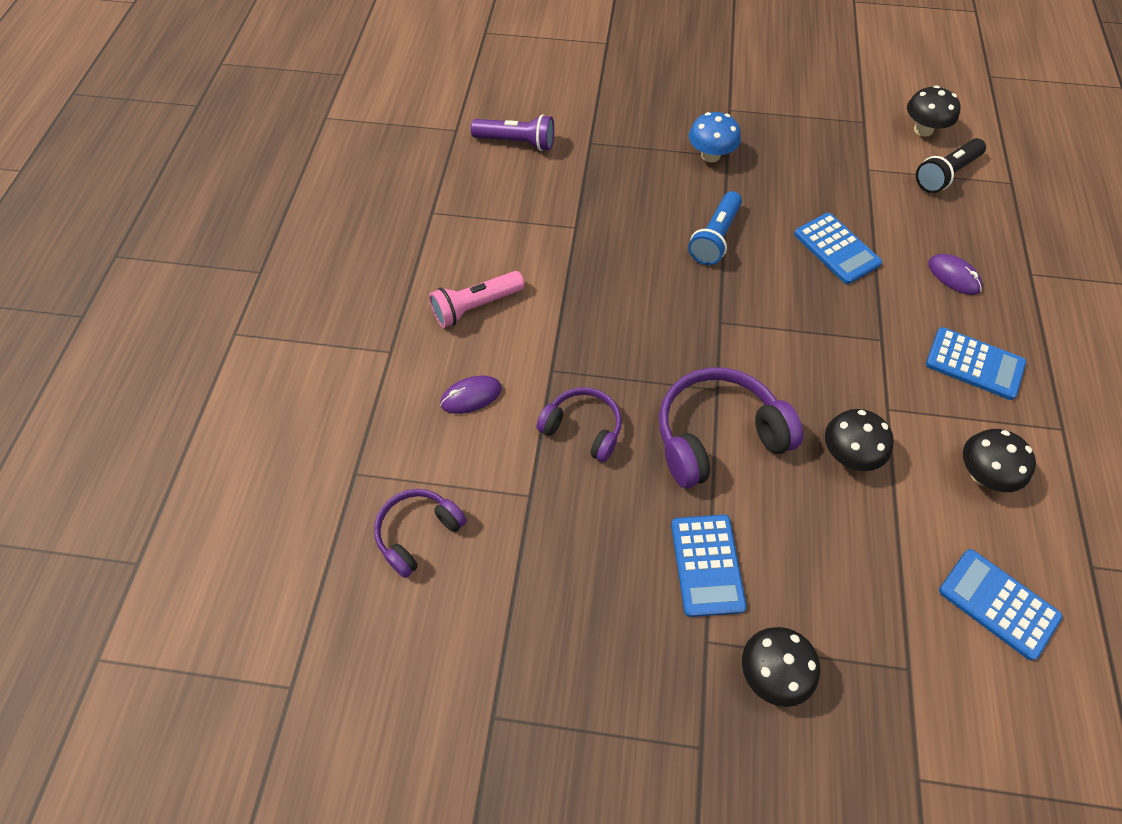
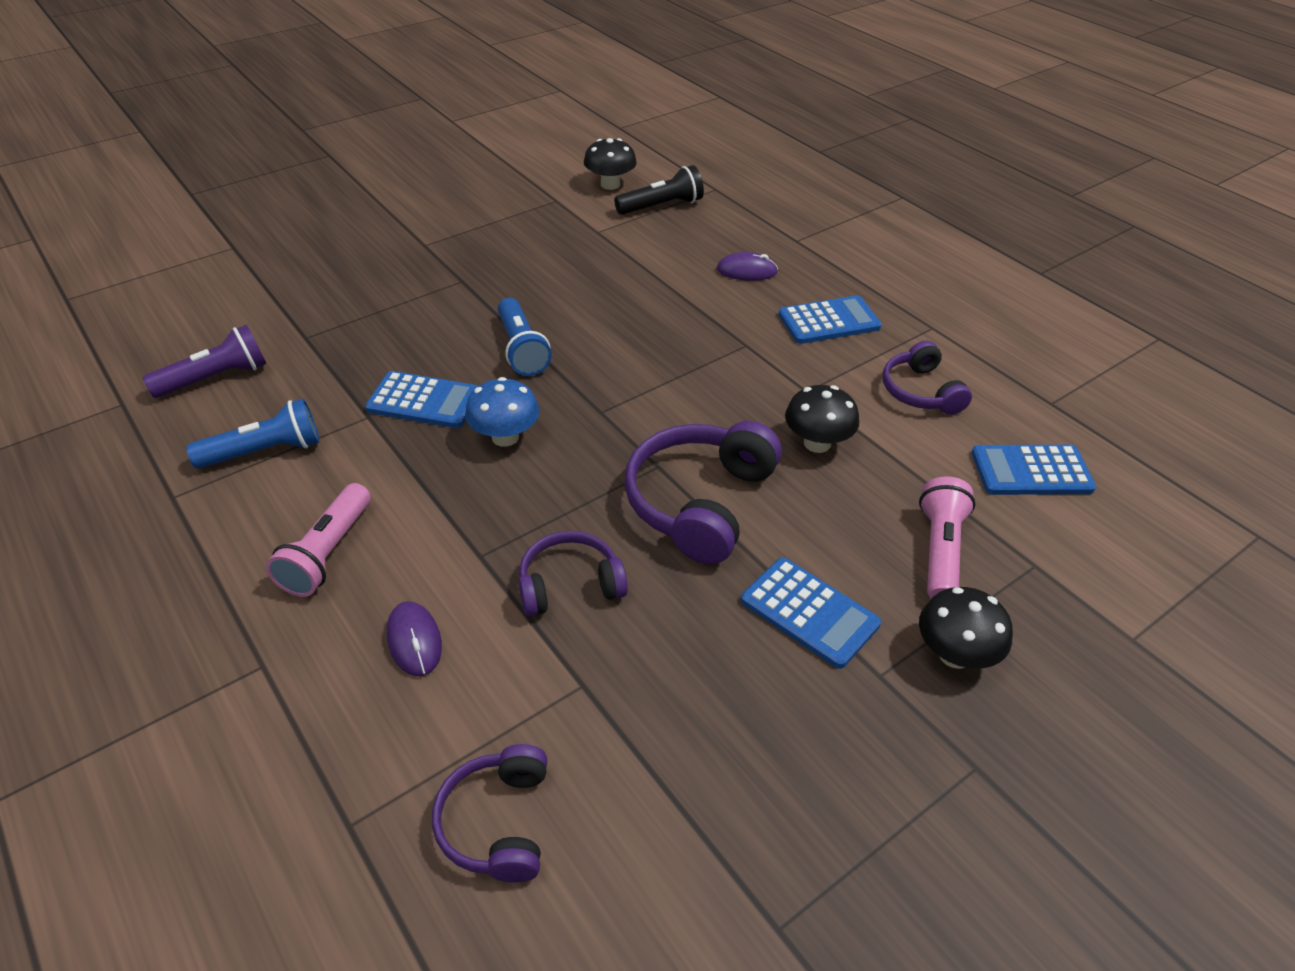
camera: 45 degrees left, 15 degrees down
purple mouse [440,376,502,414] -> purple mouse turned 45 degrees counterclockwise [387,601,442,677]
blue mushroom [689,112,741,162] -> blue mushroom moved to [465,377,540,447]
blue calculator [794,213,882,284] -> blue calculator moved to [365,371,478,428]
black flashlight [916,138,986,193] -> black flashlight turned 120 degrees counterclockwise [614,165,704,215]
black mushroom [963,429,1036,492] -> purple headphones [883,341,972,415]
none -> blue flashlight [186,398,320,469]
none -> pink flashlight [919,476,975,599]

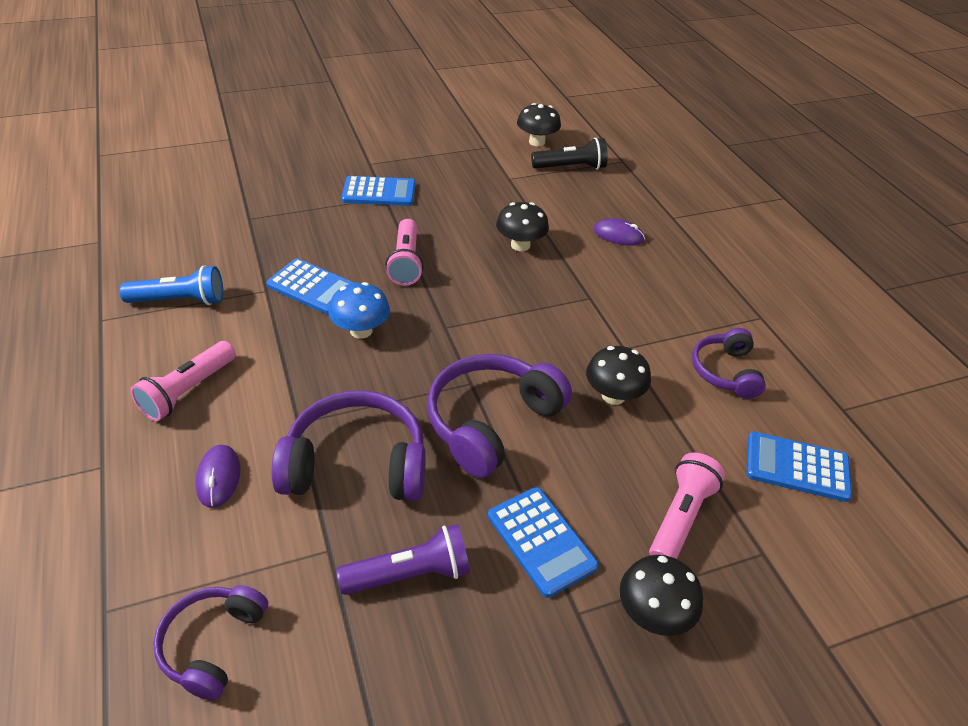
camera: 15 degrees right, 0 degrees up
purple flashlight [143,325,266,398] -> purple flashlight moved to [336,524,470,595]
blue flashlight [498,298,552,376] -> pink flashlight [385,219,424,286]
purple headphones [519,531,628,616] -> purple headphones [272,390,426,501], size x1.64
blue calculator [778,295,882,344] -> blue calculator moved to [341,176,416,206]
none -> black mushroom [496,202,549,251]

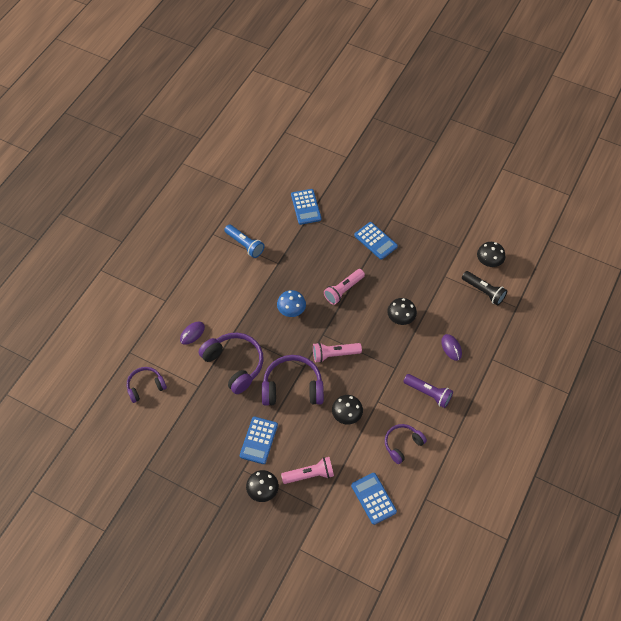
camera: 50 degrees right, 15 degrees up
pink flashlight [130,341,236,421] -> pink flashlight moved to [313,343,362,363]
blue calculator [266,258,354,315] -> blue calculator moved to [291,189,321,225]
purple flashlight [336,524,470,595] -> purple flashlight moved to [403,374,453,408]

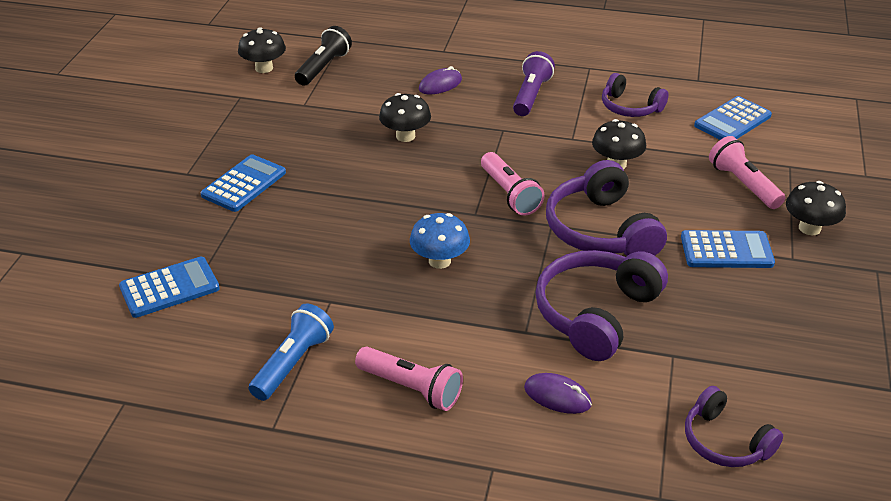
camera: 105 degrees left, 20 degrees down
pink flashlight [324,269,365,305] -> pink flashlight moved to [355,347,463,411]

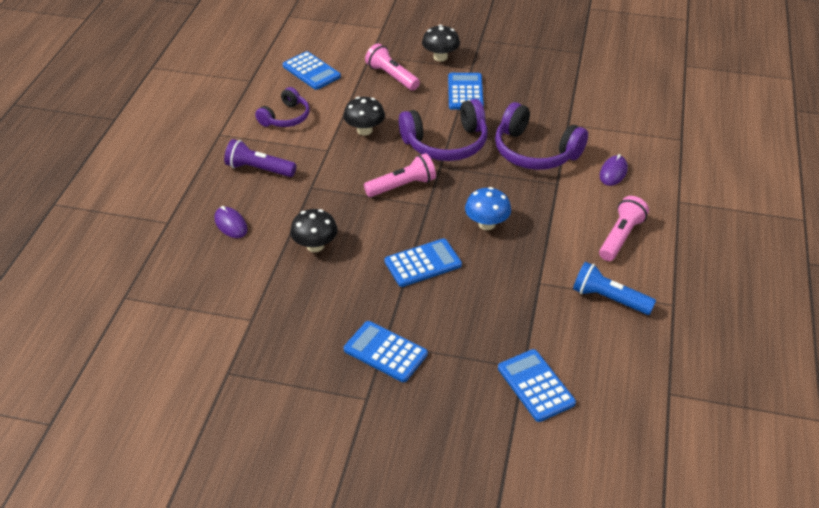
camera: 90 degrees left, 5 degrees up
black mushroom [238,27,286,73] -> none
black flashlight [295,26,352,86] -> none
purple headphones [685,386,783,467] -> none
pink flashlight [709,136,785,209] -> pink flashlight turned 75 degrees clockwise [365,43,420,90]
none -> blue calculator [385,239,462,287]

